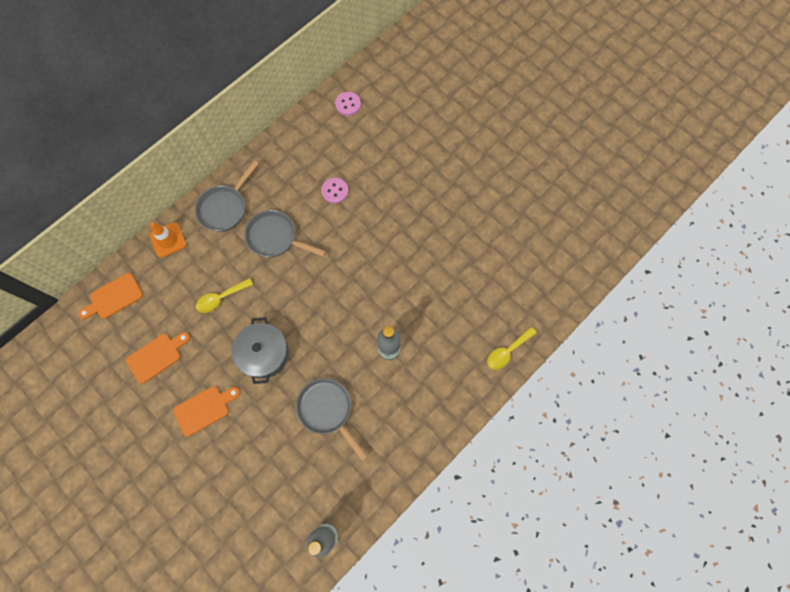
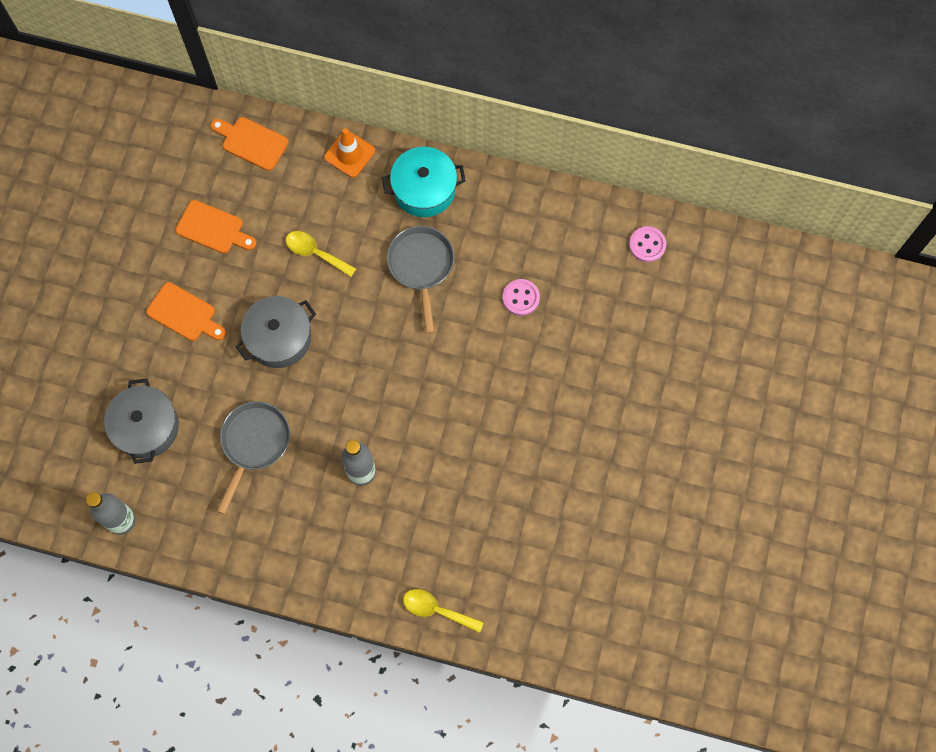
camera: 60 degrees right, 0 degrees up
grey pan [195,161,259,232] -> turquoise pot [382,147,465,217]
none -> grey pot [104,379,179,464]

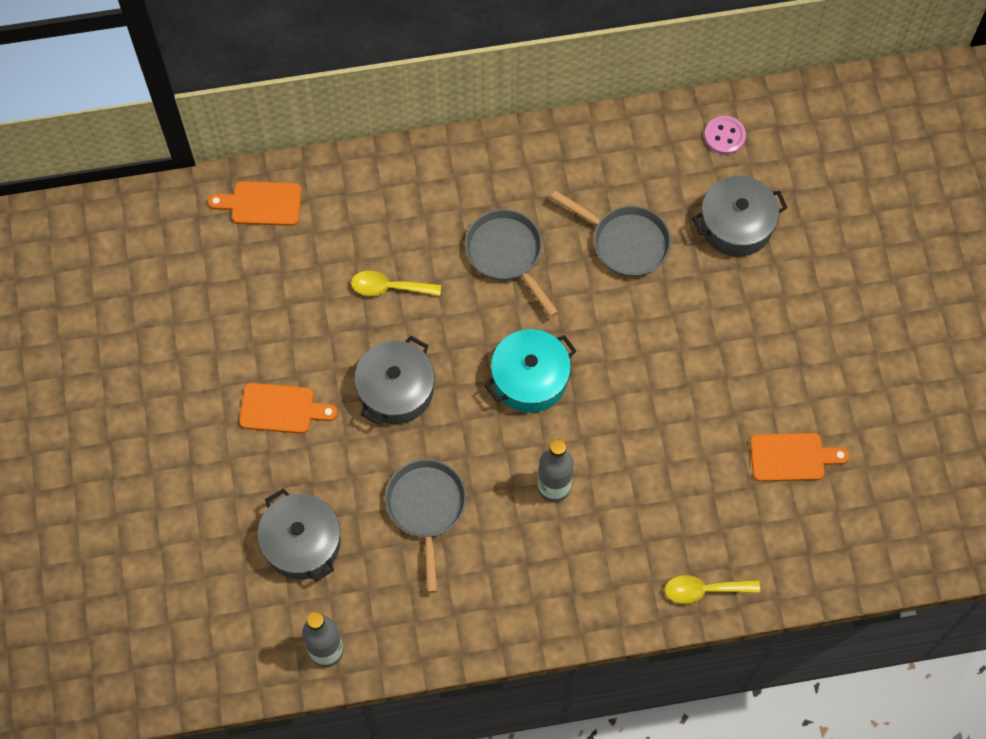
camera: 25 degrees left, 5 degrees down
orange cutting board [176,200,257,254] -> orange cutting board moved to [750,433,849,482]
orange traffic cone [324,128,375,178] -> none
turquoise pot [382,147,465,217] -> turquoise pot moved to [485,329,576,413]
pink button [503,279,540,316] -> grey pan [551,190,671,277]
none -> grey pot [692,176,787,257]

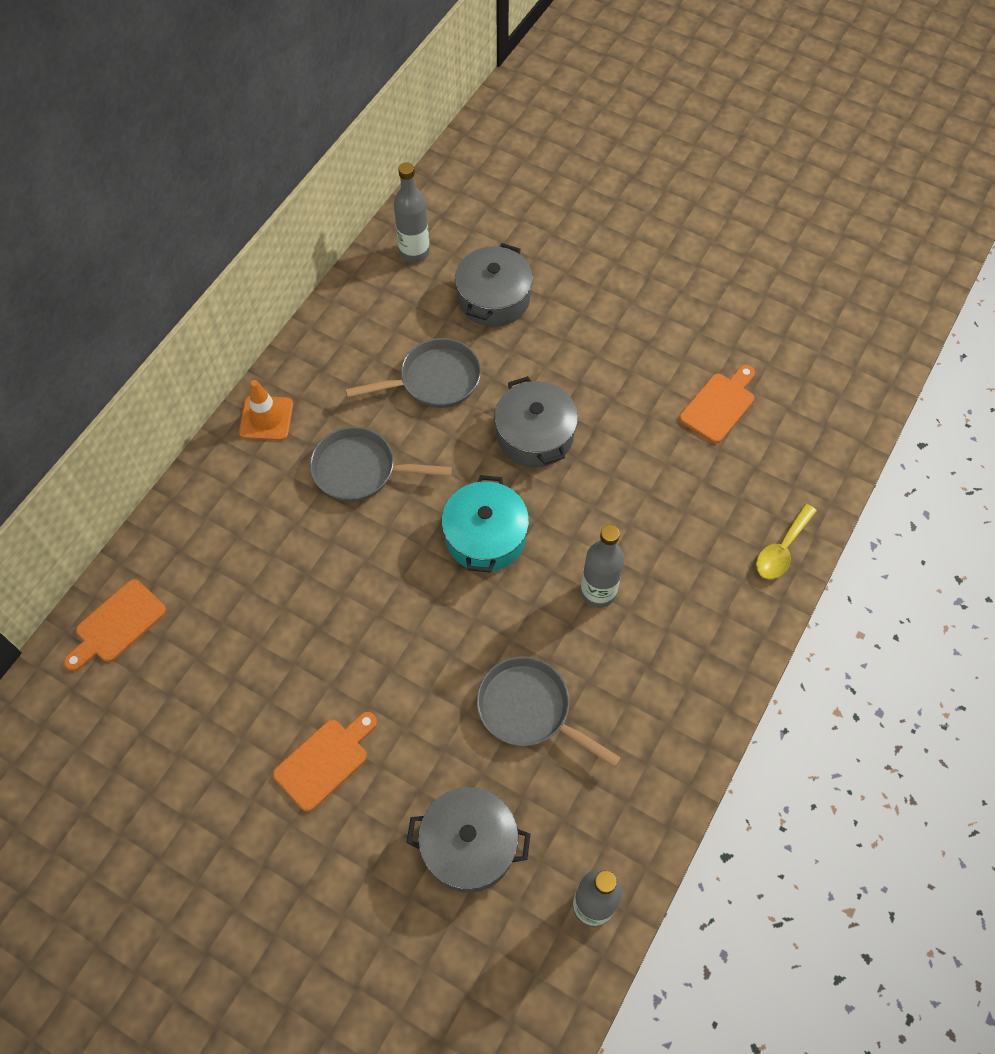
camera: 50 degrees left, 5 degrees down
yellow spoon [351,271,441,296] -> none
grey pot [354,336,435,425] -> grey pot moved to [494,376,578,468]
pink button [704,116,746,155] -> grey bottle [394,162,430,263]
none -> orange traffic cone [239,380,293,440]

